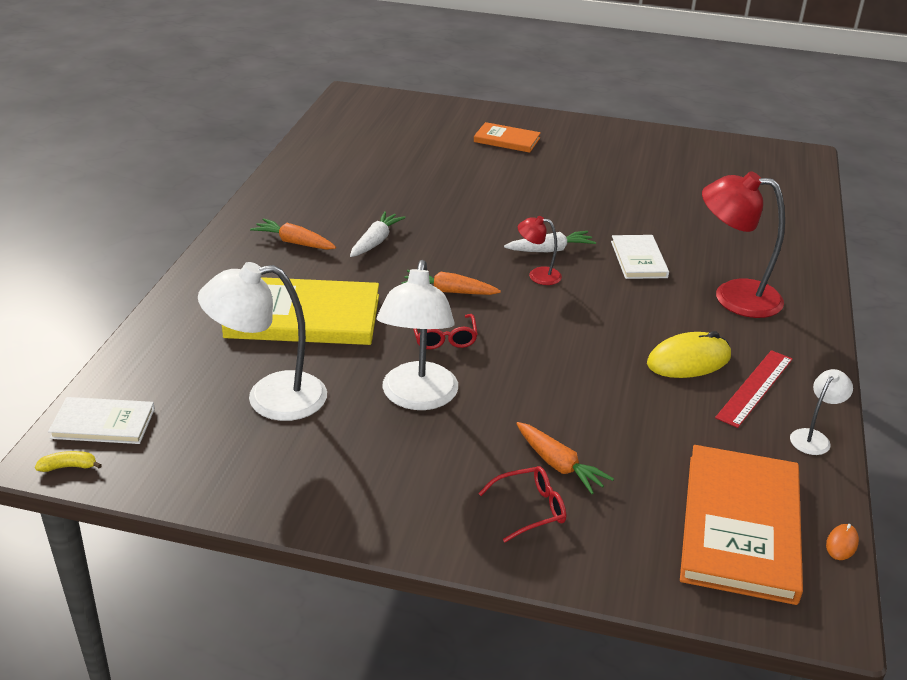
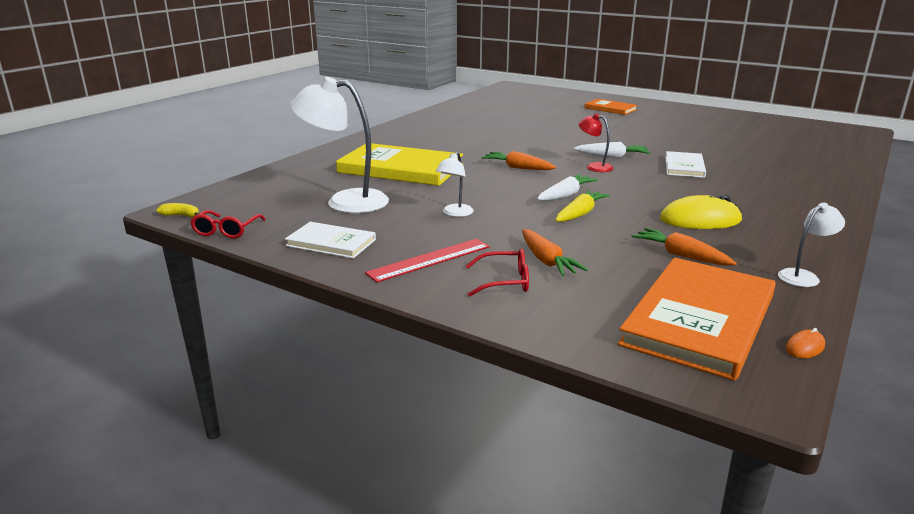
camera: 20 degrees right, 10 degrees down
white book [48,397,155,444] -> white book moved to [285,222,376,258]
orange carrot [250,218,336,250] -> orange carrot moved to [632,228,737,266]
white carrot [350,211,406,257] -> white carrot moved to [537,174,598,201]
white lamp [377,260,458,410] -> white lamp [436,152,474,217], size x0.50
red glasses [413,314,478,349] -> red glasses moved to [190,210,266,239]
red lamp [702,171,785,318] -> none
red ruler [715,350,792,428] -> red ruler moved to [365,239,490,282]
none -> yellow carrot [555,190,610,222]

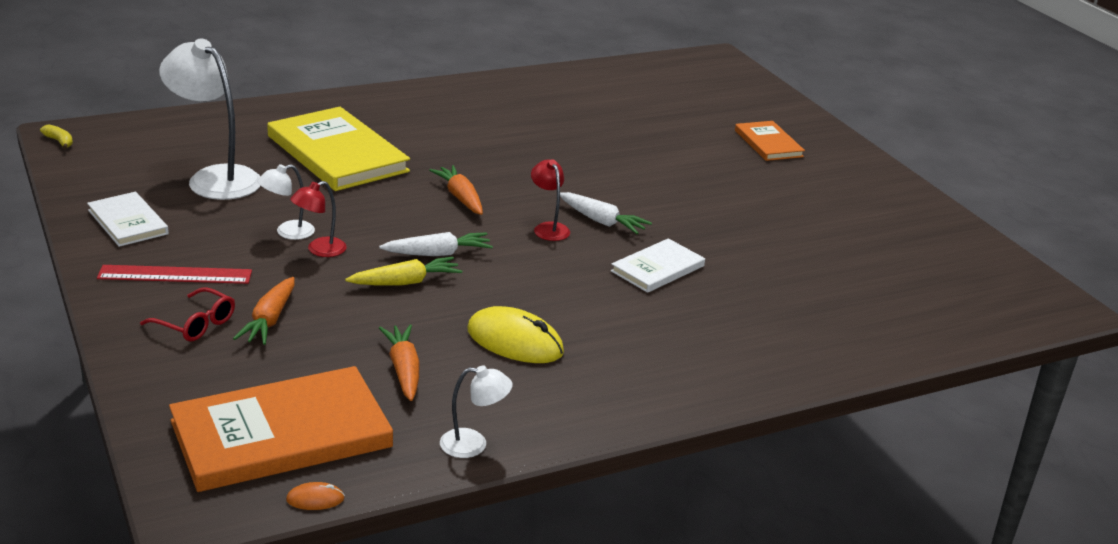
camera: 30 degrees right, 5 degrees up
red glasses [190,210,266,239] -> none
none -> red lamp [290,181,347,257]

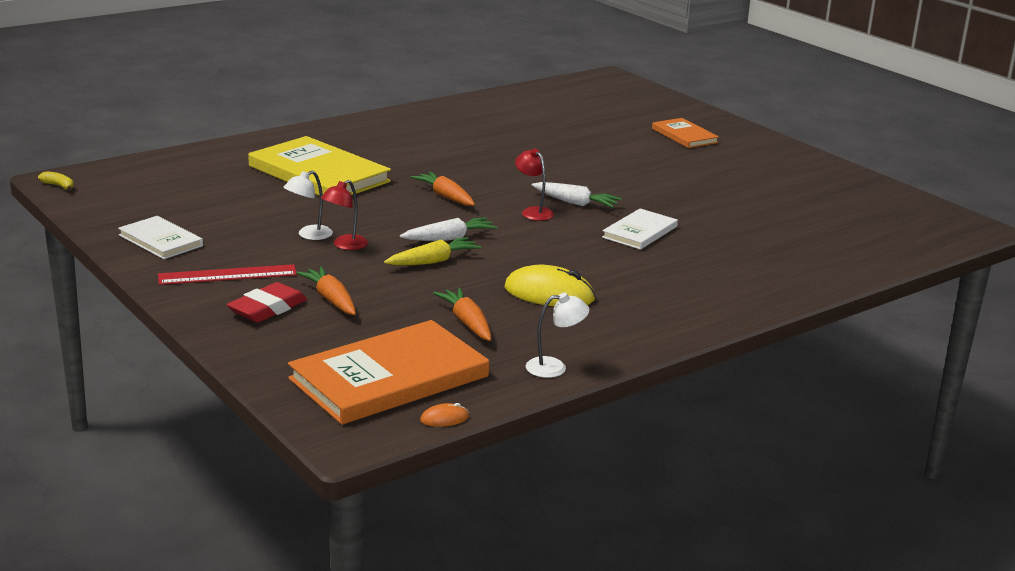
camera: 10 degrees left, 5 degrees down
red glasses [140,287,235,342] -> red eraser [227,282,307,323]
white lamp [159,38,260,200] -> none
orange carrot [233,277,295,345] -> orange carrot turned 150 degrees clockwise [296,266,356,315]

